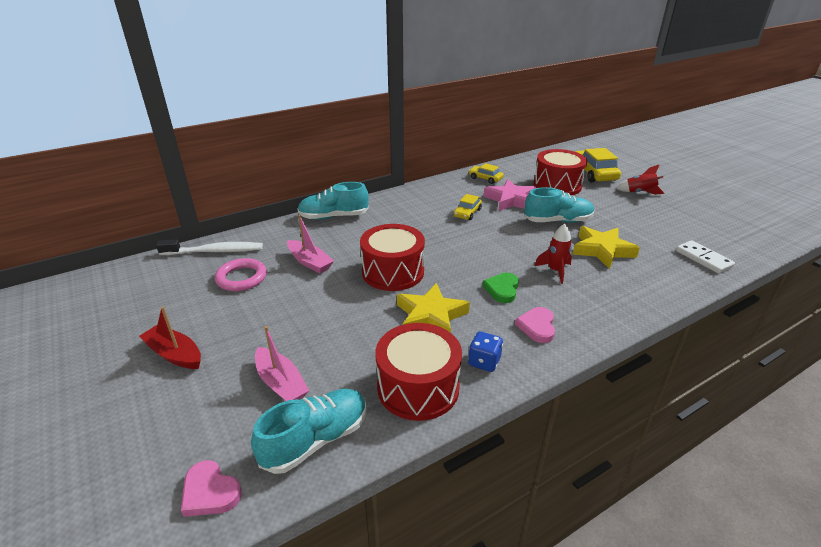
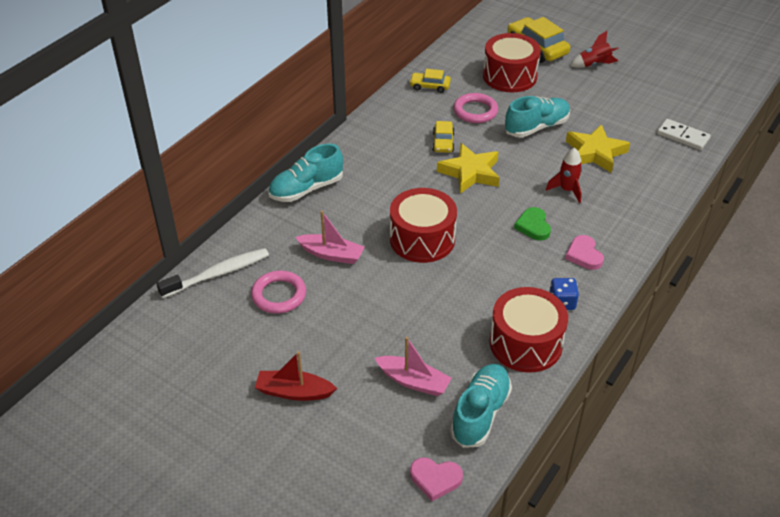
camera: 25 degrees left, 10 degrees up
yellow star [397,283,470,333] -> yellow star moved to [437,143,500,194]
pink star [484,179,537,211] -> pink ring [453,93,498,123]

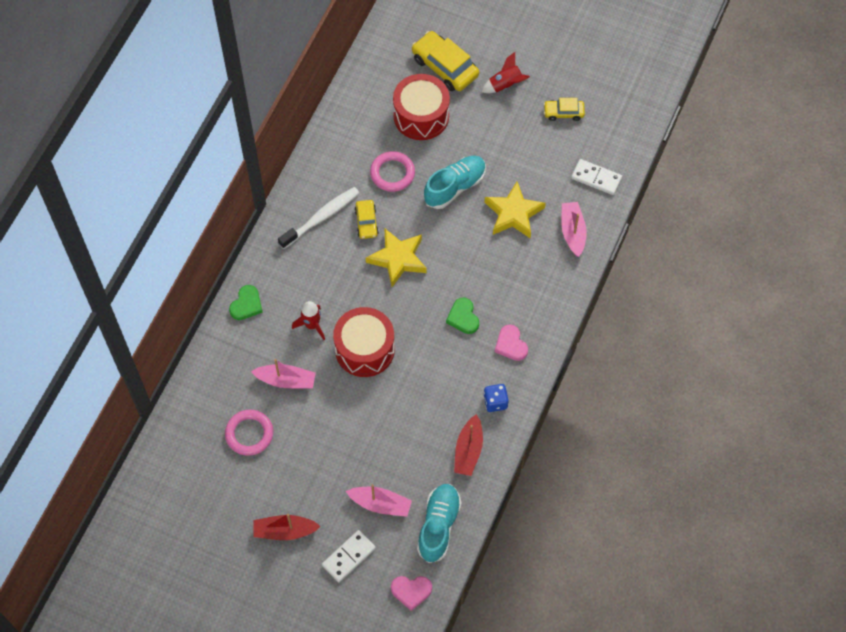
camera: 10 degrees left, 20 degrees up
white toothbrush [156,248,269,298] -> white toothbrush moved to [278,187,359,249]
turquoise shoe [268,144,343,202] -> green heart [229,285,263,320]
yellow car [409,69,451,93] -> yellow car moved to [544,98,585,121]
red drum [490,287,568,373] -> red boat [454,414,483,476]
red rocket [546,148,582,203] -> red rocket moved to [292,301,325,340]
none -> white domino [322,530,376,582]
none -> pink boat [561,202,587,257]

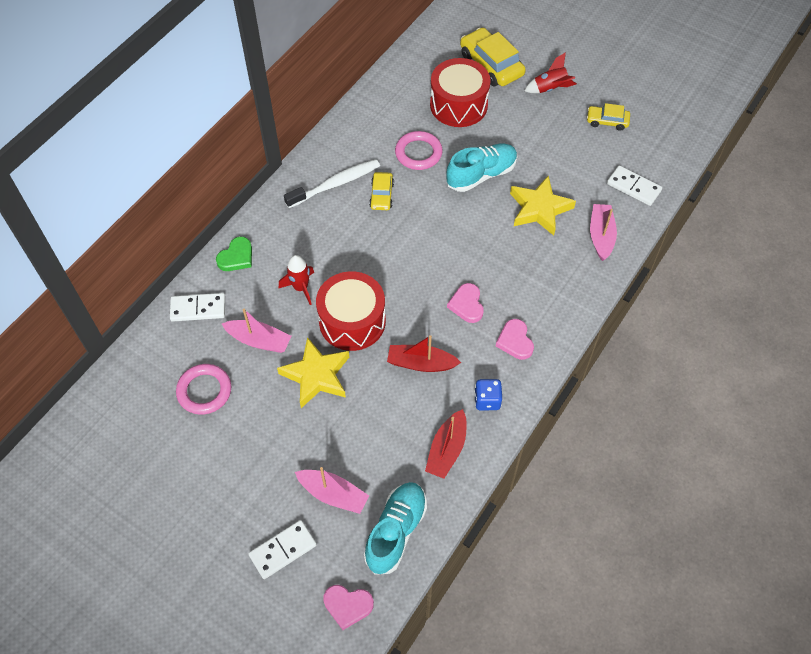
camera: 10 degrees right, 5 degrees down
red boat [253,514,321,540] -> red boat moved to [387,335,461,372]
yellow star [366,228,427,287] -> yellow star moved to [277,337,349,408]
green heart [446,297,479,334] -> pink heart [447,283,484,323]
none -> white domino [170,293,225,322]

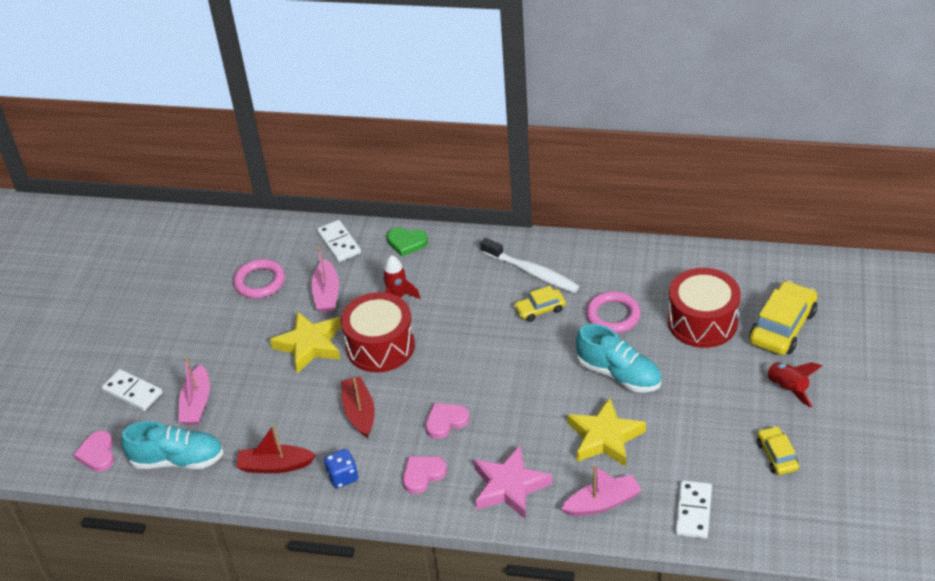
camera: 70 degrees right, 15 degrees down
none -> pink star [474,446,552,519]

